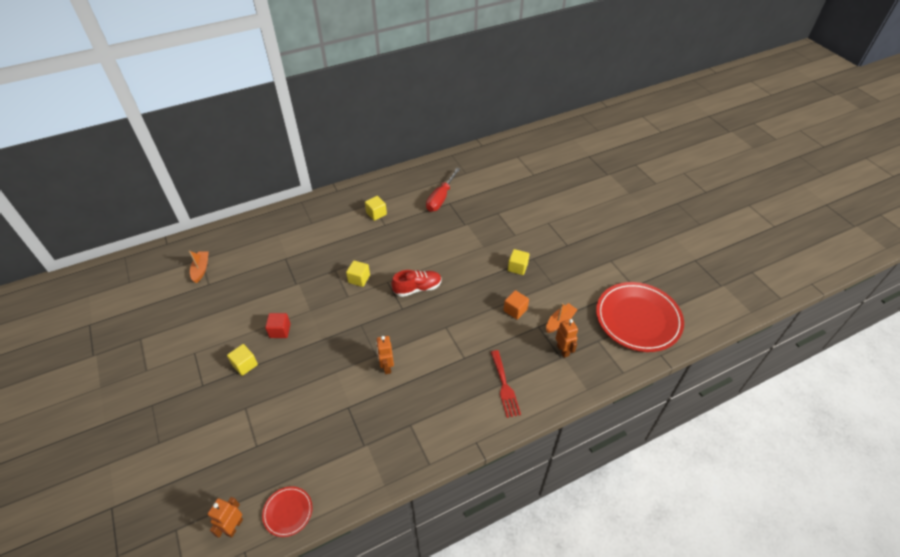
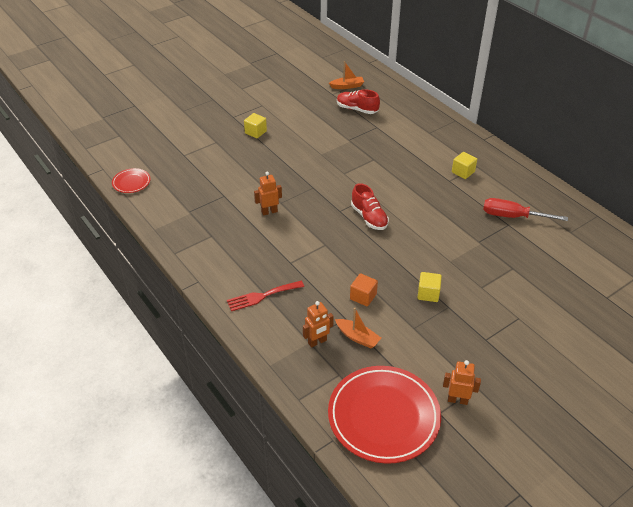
camera: 80 degrees right, 5 degrees down
orange robot [208,497,243,538] -> orange robot moved to [443,360,481,405]
red cube [265,313,291,338] -> none
yellow cube [346,260,370,287] -> none
none -> red shoe [337,89,380,114]

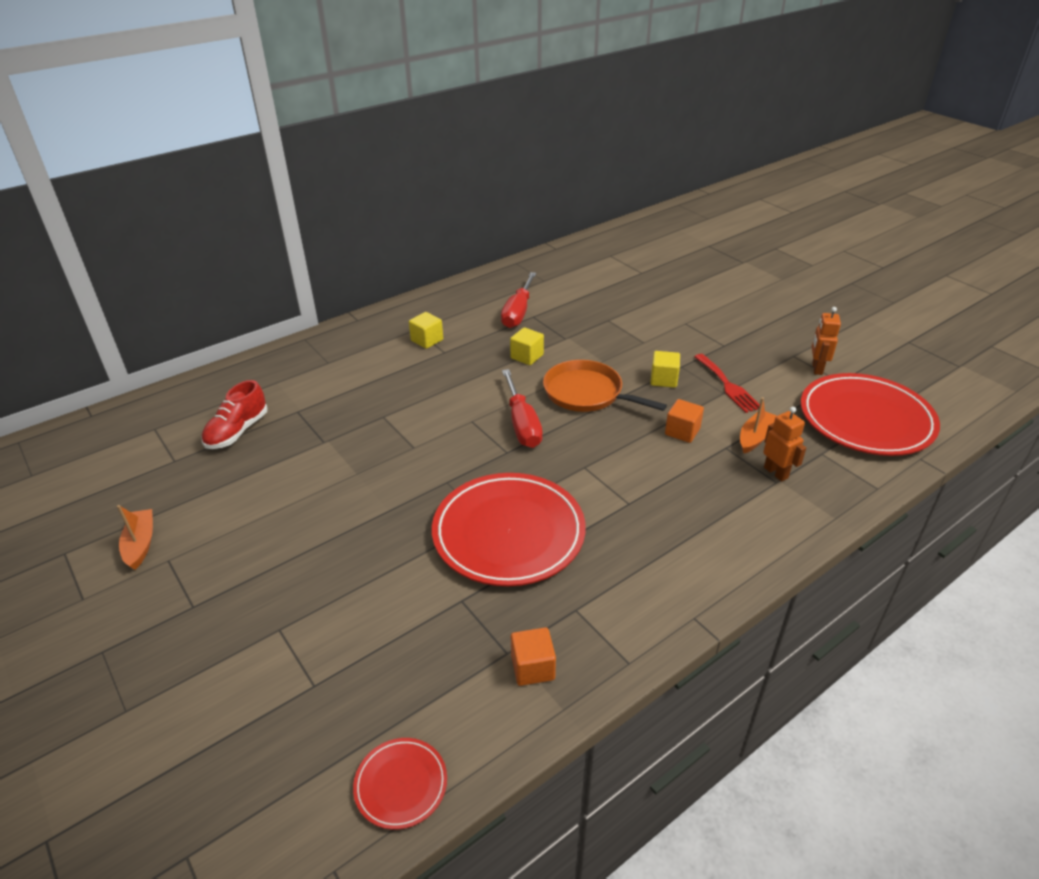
camera: 90 degrees left, 5 degrees down
red fork [227,280,304,311] -> red fork moved to [694,354,760,413]
yellow cube [244,113,267,138] -> yellow cube moved to [510,327,544,365]
orange robot [254,172,282,216] -> red plate [432,473,586,586]
orange boat [329,61,364,89] -> orange boat moved to [117,505,153,570]
red shoe [351,183,389,230] -> red screwdriver [502,369,543,448]
none -> orange cube [511,627,556,686]
none -> orange pan [543,360,667,412]

